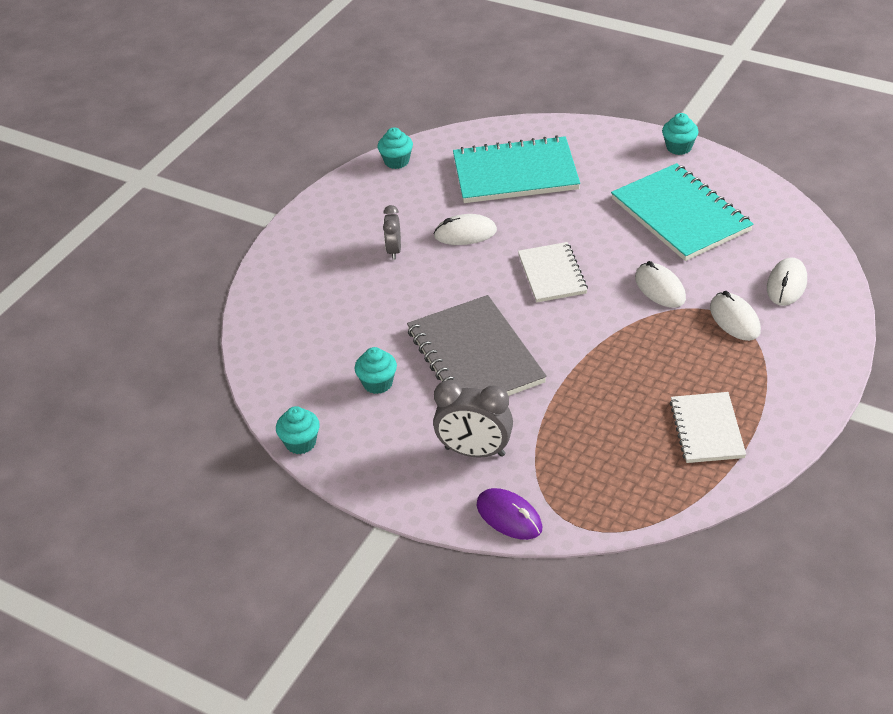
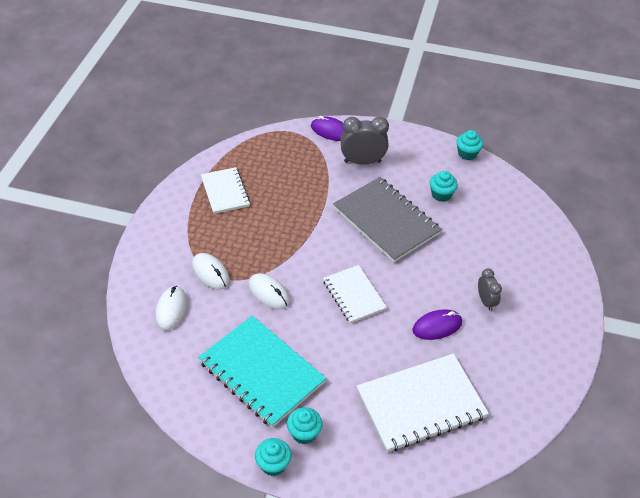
camera: 160 degrees right, 5 degrees up
turquoise cupcake [378,127,413,169] -> turquoise cupcake moved to [287,407,322,444]
white mouse [433,214,497,245] -> purple mouse [412,309,462,340]
turquoise notebook [453,135,580,203] -> white notebook [356,354,489,452]

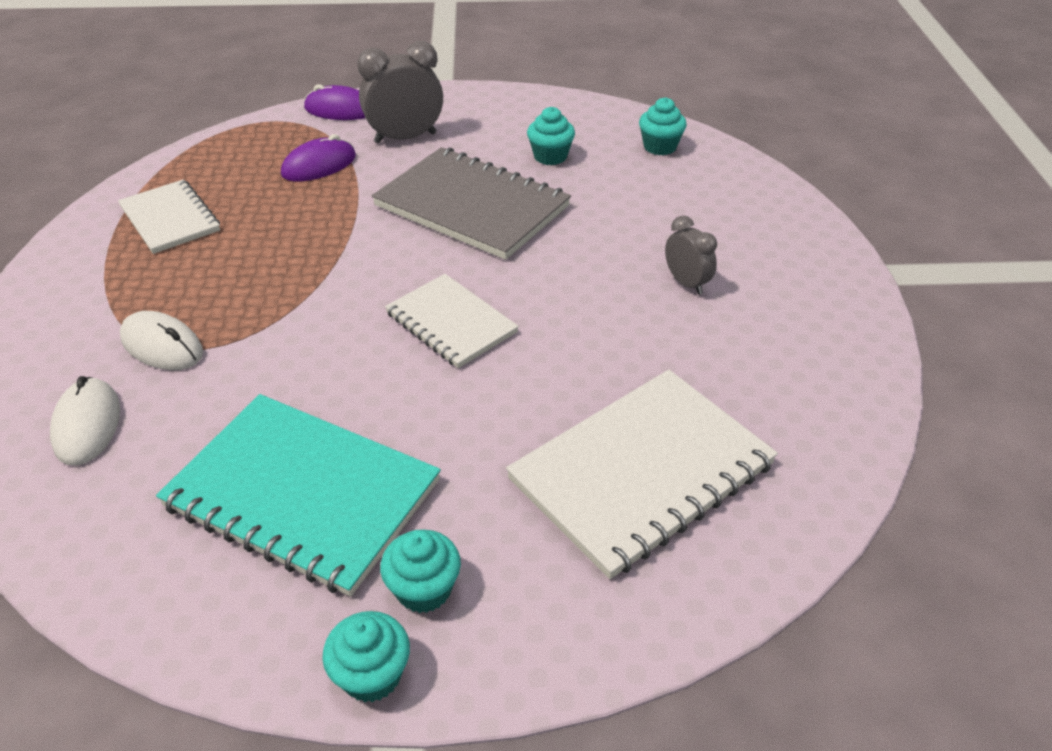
camera: 15 degrees left, 5 degrees down
white mouse [248,273,290,310] -> none
purple mouse [412,309,462,340] -> purple mouse moved to [281,134,356,182]
turquoise cupcake [456,130,483,160] -> turquoise cupcake moved to [639,97,687,155]

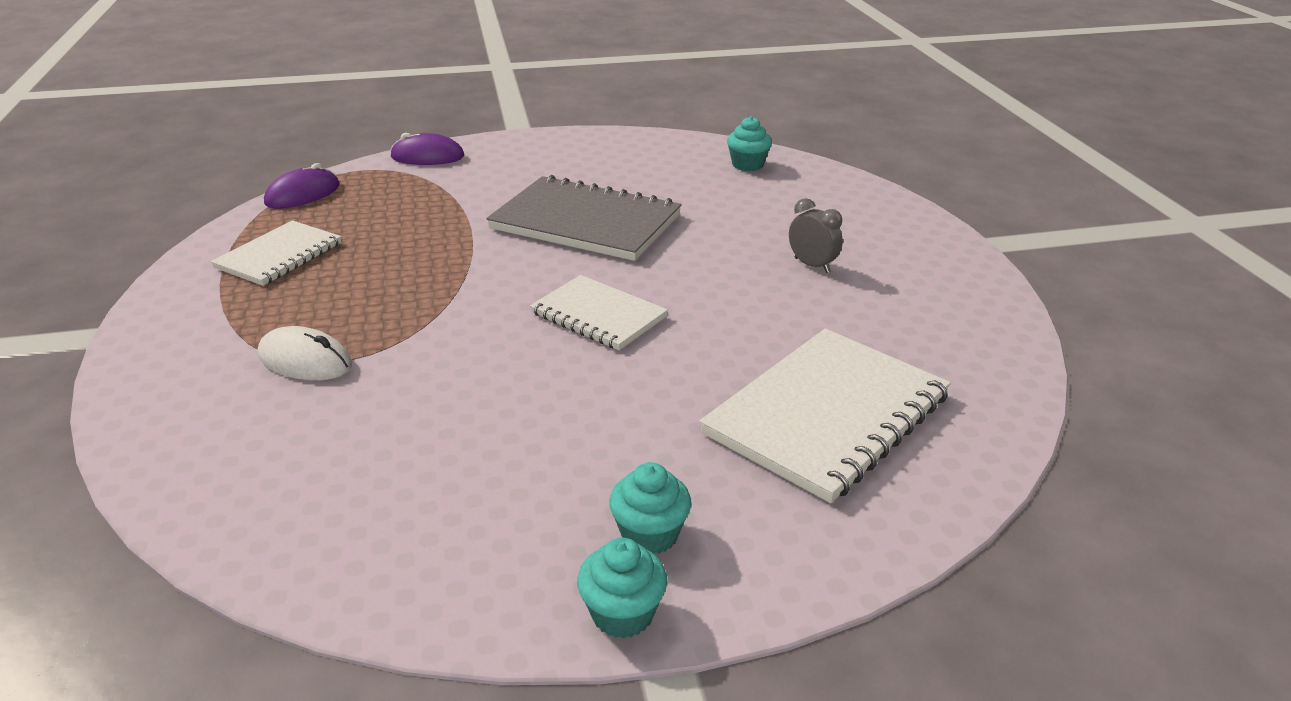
camera: 10 degrees left, 10 degrees down
white mouse [50,376,120,465] -> none
white notebook [118,179,220,254] -> white notebook turned 75 degrees clockwise [211,220,342,286]
turquoise notebook [156,394,441,597] -> none
purple mouse [281,134,356,182] -> purple mouse moved to [264,163,339,209]
grey clock [357,41,443,144] -> none
turquoise cupcake [527,107,575,165] -> none

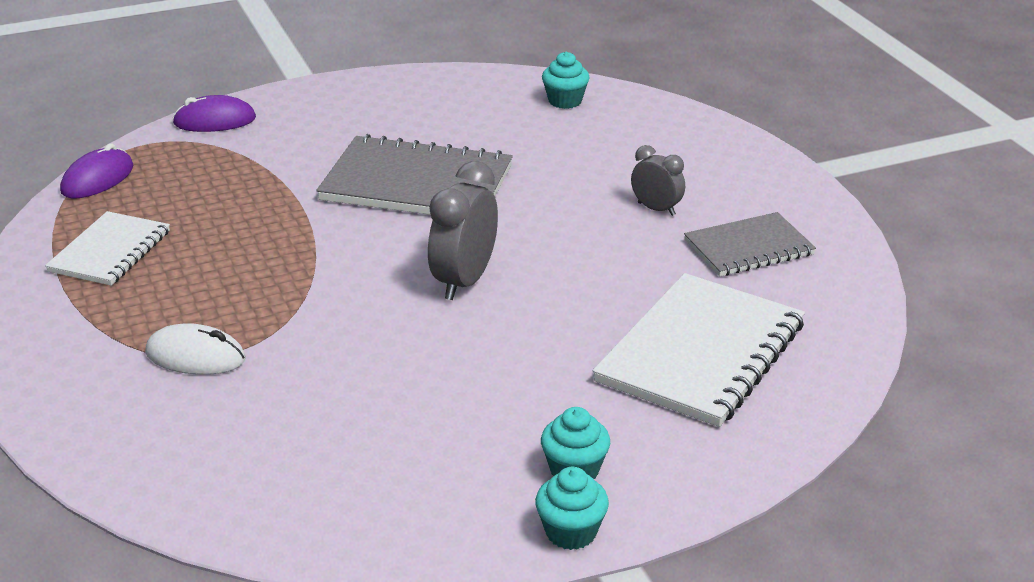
camera: 10 degrees left, 0 degrees up
white notebook [530,275,668,350] -> grey clock [428,161,498,300]
none -> grey notebook [684,212,816,276]

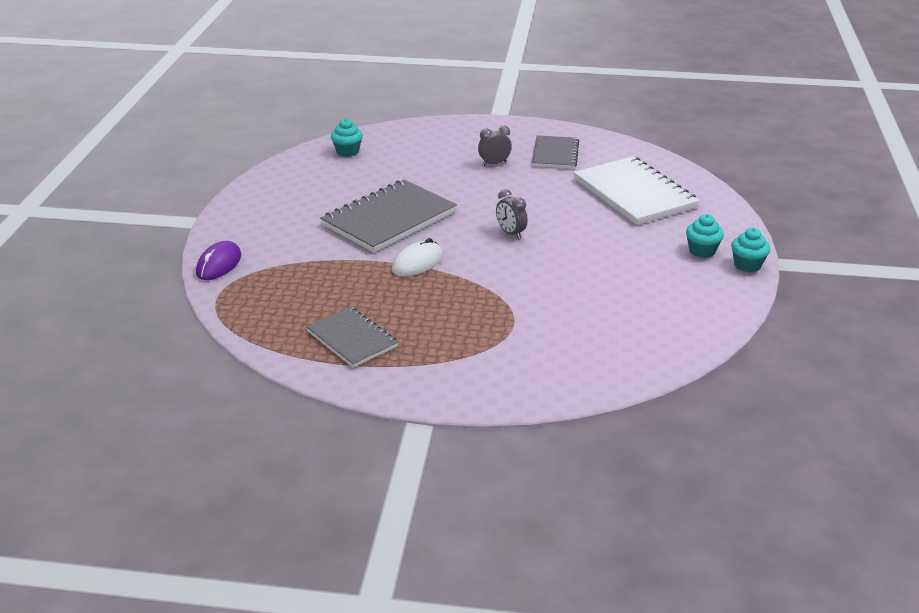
camera: 60 degrees left, 0 degrees up
white notebook [45,211,170,286] -> grey notebook [306,307,398,368]
purple mouse [60,143,133,199] -> none
white mouse [145,323,246,375] -> white mouse moved to [392,238,443,277]
grey clock [428,161,498,300] -> grey clock [496,189,528,239], size x0.59

